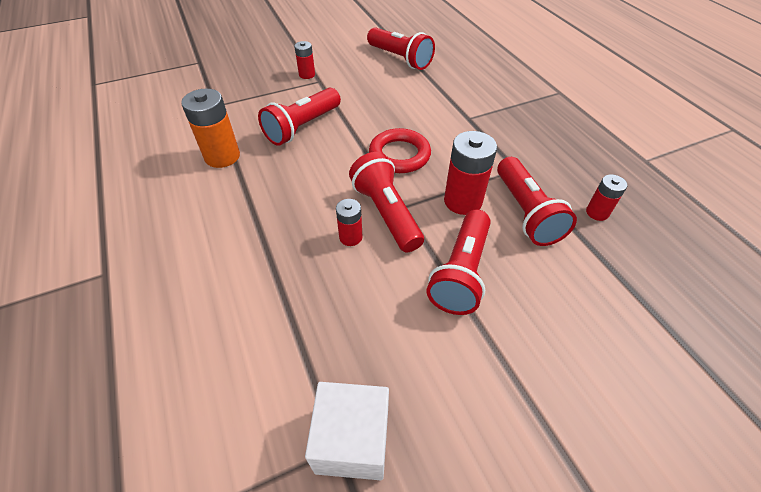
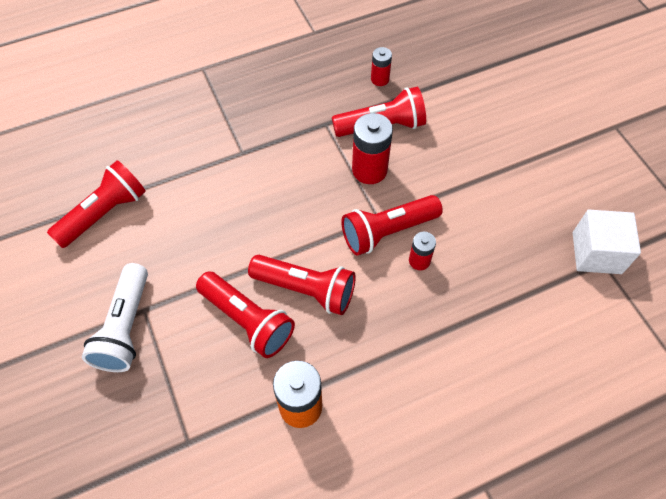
camera: 90 degrees left, 10 degrees up
red battery [294,41,315,79] -> white flashlight [82,263,148,372]
red ring [369,128,431,173] -> none
red flashlight [427,209,491,315] -> red flashlight moved to [248,255,356,315]

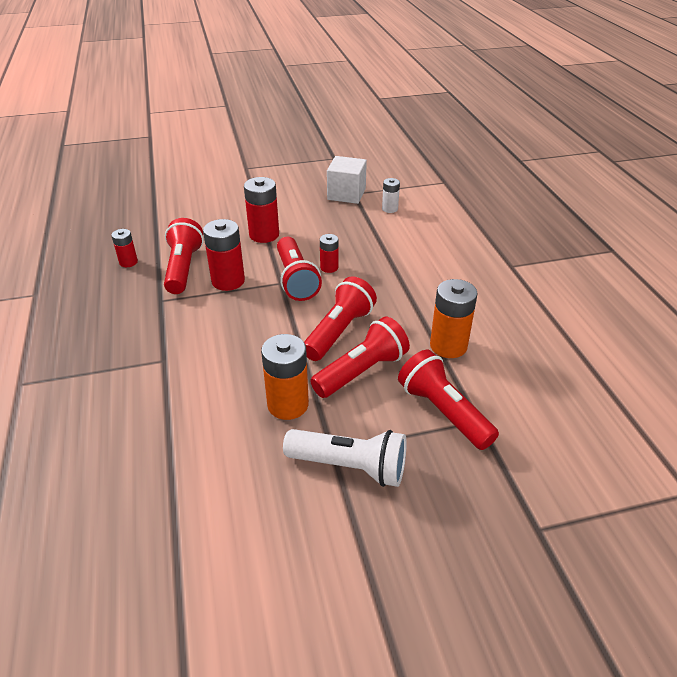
camera: 80 degrees left, 20 degrees down
red flashlight [47,160,146,248] -> red flashlight moved to [398,350,499,450]
none -> red battery [244,177,279,243]
none -> orange battery [261,334,309,420]
none -> white battery [382,178,400,213]

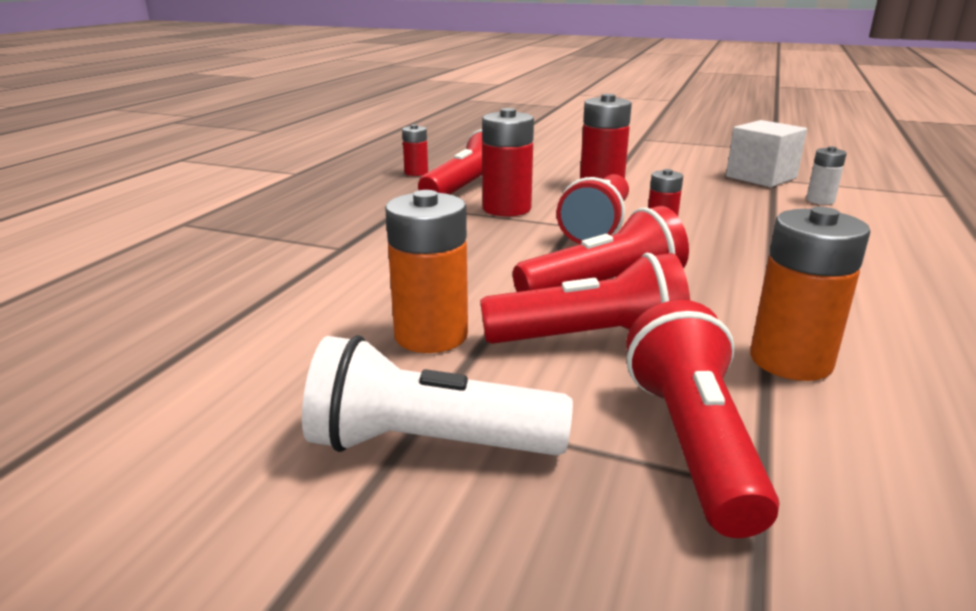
camera: 35 degrees right, 15 degrees down
white flashlight [283,429,407,487] -> white flashlight turned 135 degrees clockwise [302,335,573,456]

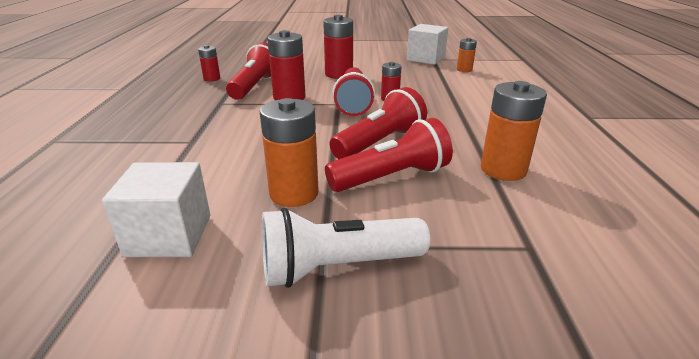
camera: 20 degrees left, 5 degrees up
red flashlight [626,300,780,538] -> none
white battery [806,146,846,205] -> orange battery [457,38,477,72]
none -> white cube [102,162,210,257]

